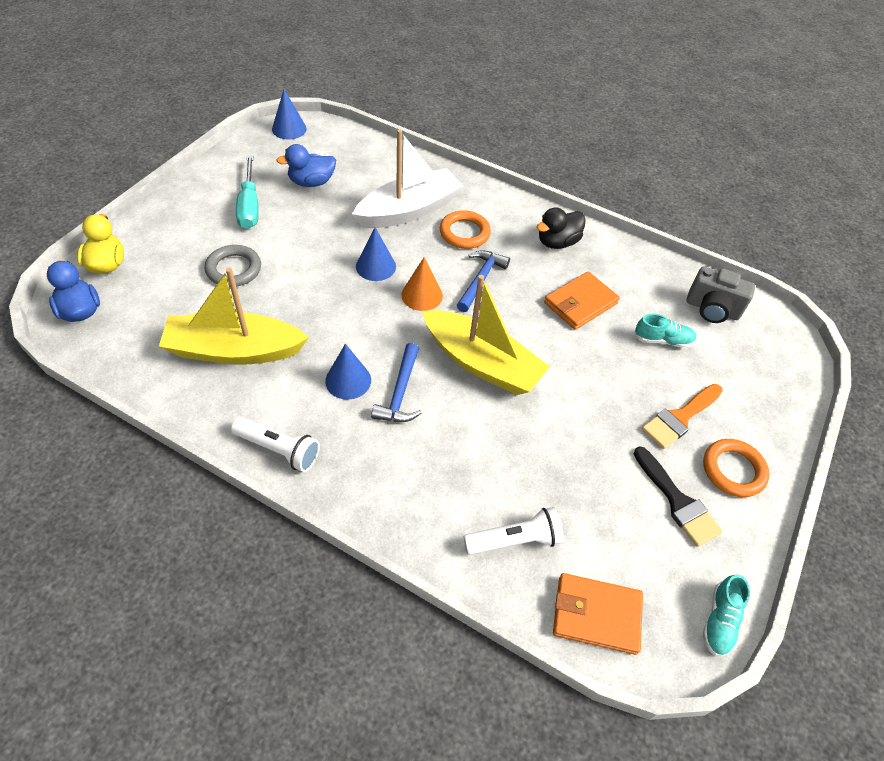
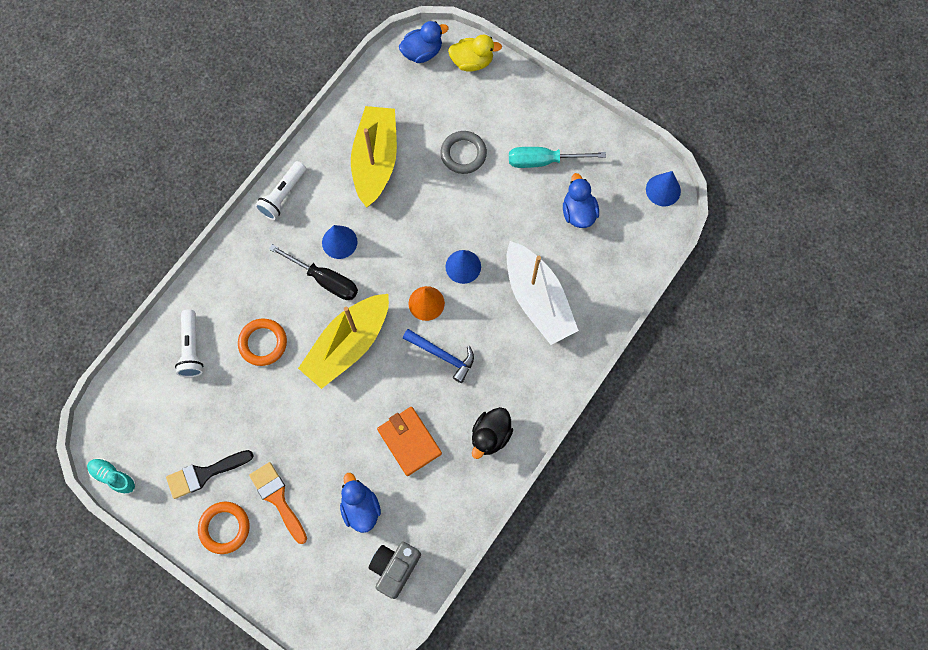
camera: 100 degrees right, 20 degrees up
blue hammer [371,343,421,422] -> black screwdriver [269,244,358,300]
orange ring [440,210,491,249] -> orange ring moved to [238,319,287,366]
black duck [536,207,586,249] -> black duck turned 120 degrees counterclockwise [472,407,513,459]
orange wallet [553,573,643,655] -> none
turquoise shoe [634,314,697,348] -> blue duck [340,473,381,533]

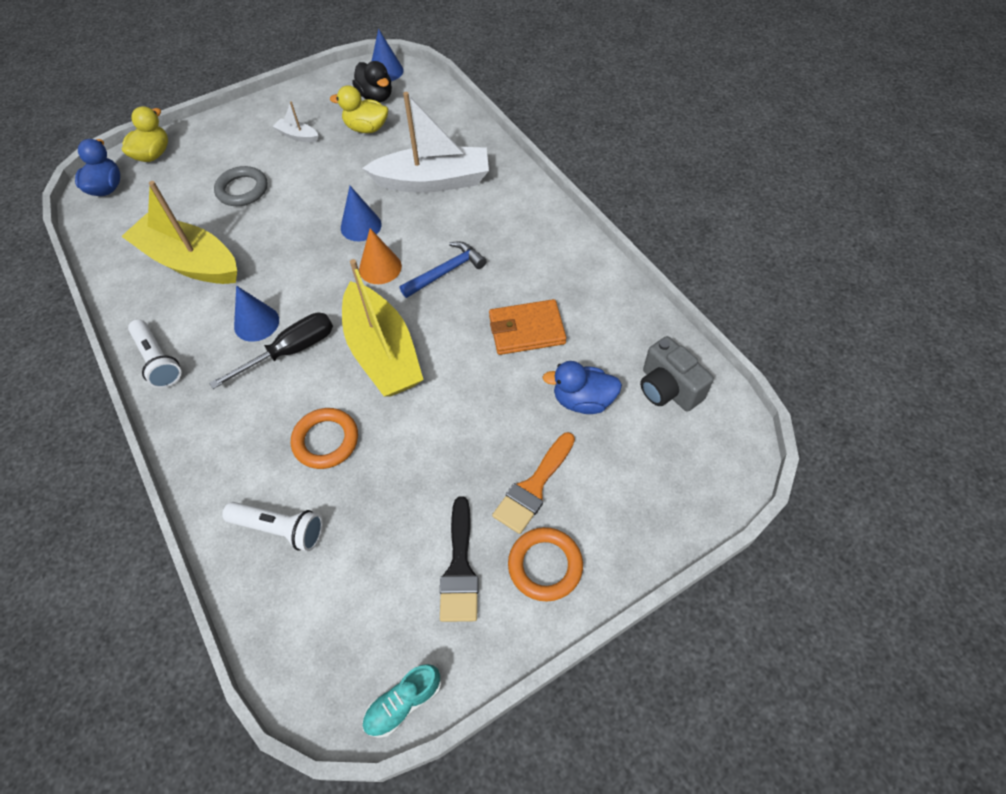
camera: 65 degrees left, 15 degrees down
orange brush [249,462,307,544] -> orange brush turned 45 degrees counterclockwise [492,432,575,534]
black duck [472,407,513,459] -> black duck moved to [352,61,392,103]
turquoise screwdriver [509,147,606,168] -> white boat [273,101,318,143]
blue duck [563,173,599,228] -> yellow duck [330,85,388,133]

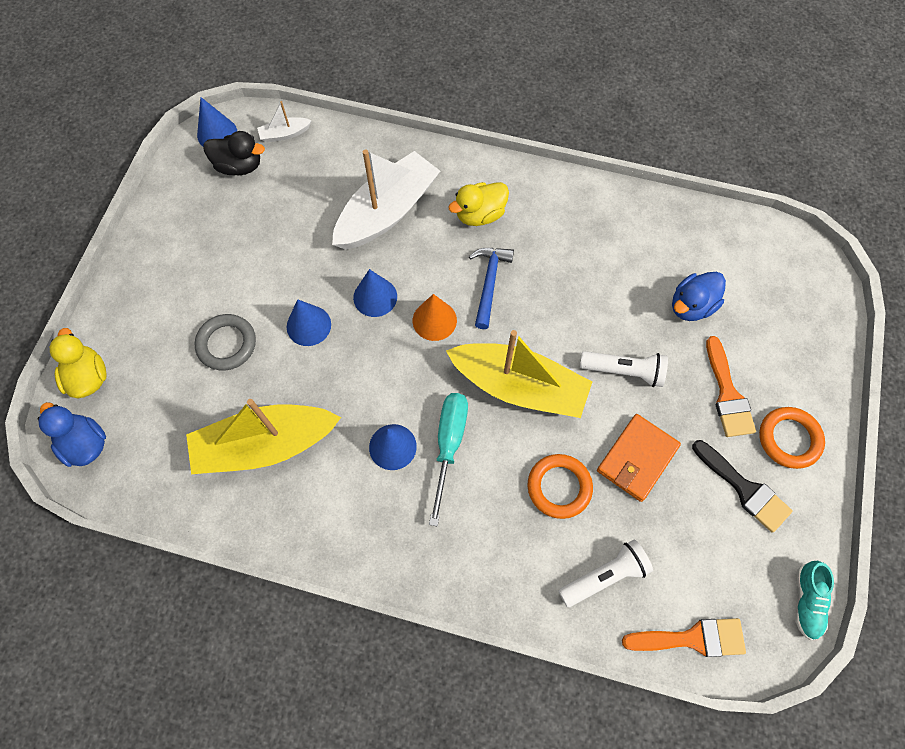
camera: 45 degrees left, 10 degrees up
white flashlight [128,319,181,388] -> white flashlight moved to [580,351,668,387]
black screwdriver [209,313,333,389] -> turquoise screwdriver [429,393,468,526]
white boat [273,101,318,143] -> white boat moved to [257,101,312,143]
yellow duck [330,85,388,133] -> yellow duck moved to [448,182,509,226]
orange wallet [489,299,567,355] -> orange wallet moved to [597,414,681,502]
grey camera [640,336,714,412] -> none
none -> blue cone [287,299,331,346]
none -> orange brush [622,618,746,657]

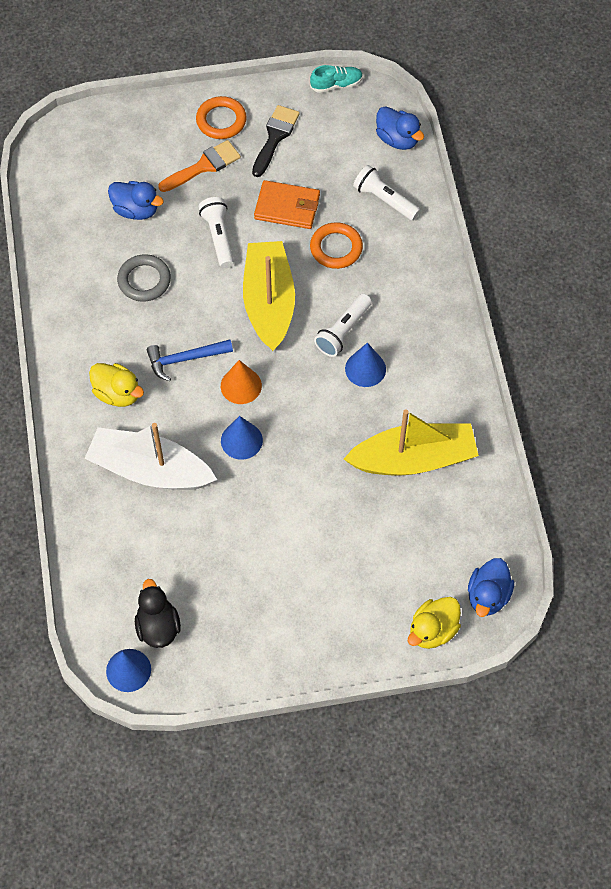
camera: 115 degrees left, 5 degrees down
yellow boat [186,399,341,474] -> yellow boat turned 60 degrees counterclockwise [344,410,479,476]
grey ring [194,314,256,370] -> grey ring moved to [117,254,171,302]
white boat [257,101,312,143] -> none
blue cone [287,299,331,346] -> none
turquoise screwdriver [429,393,468,526] -> white flashlight [314,294,372,357]
orange brush [622,618,746,657] -> blue duck [376,106,424,150]

